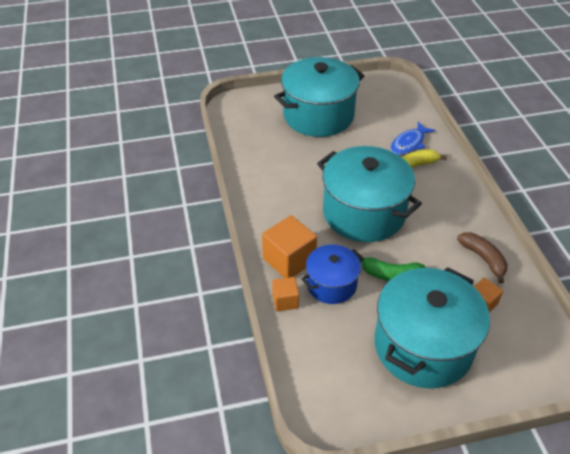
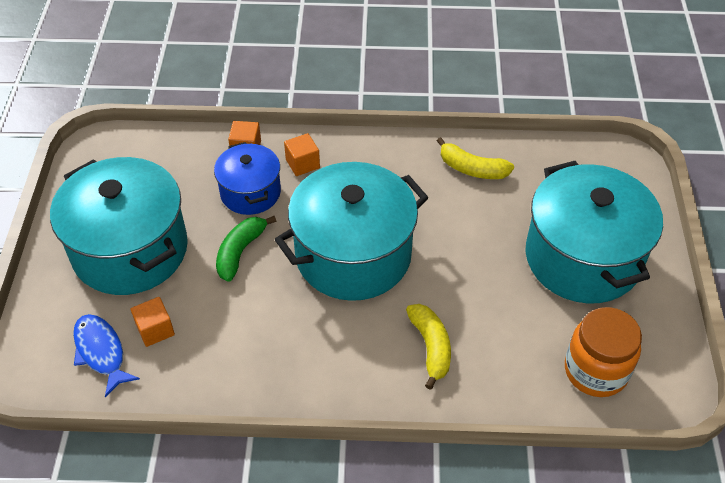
camera: 105 degrees right, 5 degrees up
orange cube [262,215,317,278] -> orange cube [284,133,320,176], size x0.57
blue fish [391,122,436,155] -> blue fish moved to [73,314,140,397]
brown banana [457,232,508,284] -> none
none -> yellow banana [437,137,514,179]
none -> orange jar [565,307,642,397]

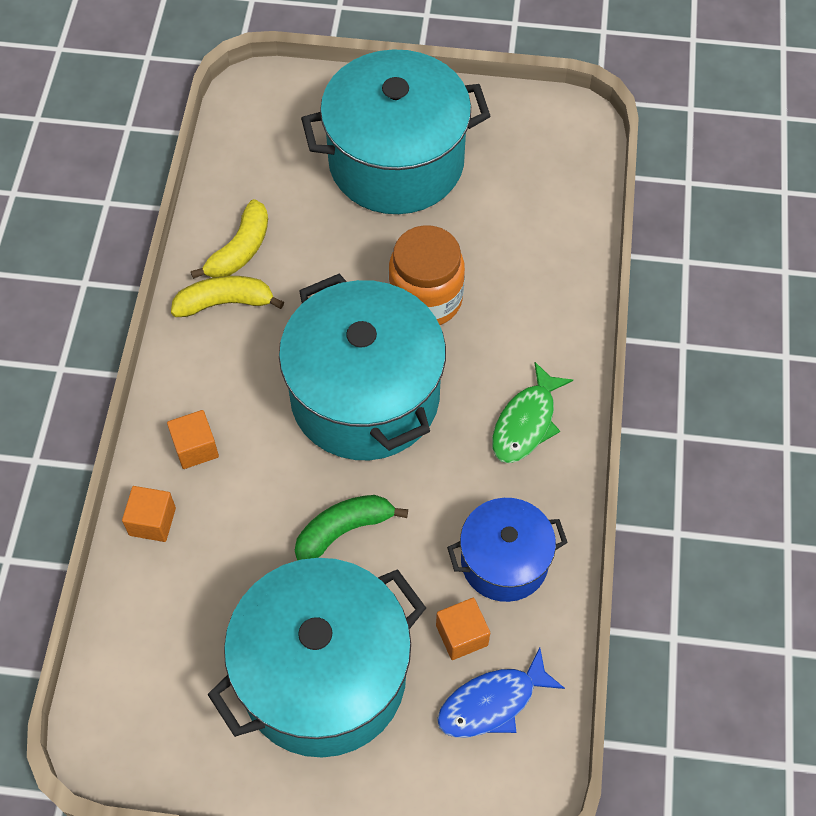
camera: 85 degrees left, 10 degrees up
blue pot [214,142,281,215] -> blue pot moved to [447,498,568,602]
green banana [216,216,276,282] -> green banana turned 120 degrees clockwise [295,495,408,561]
yellow banana [406,304,451,390] -> yellow banana moved to [171,276,284,317]
orange jar [565,307,642,397] -> orange jar moved to [389,225,465,325]
none -> green fish [492,362,573,463]

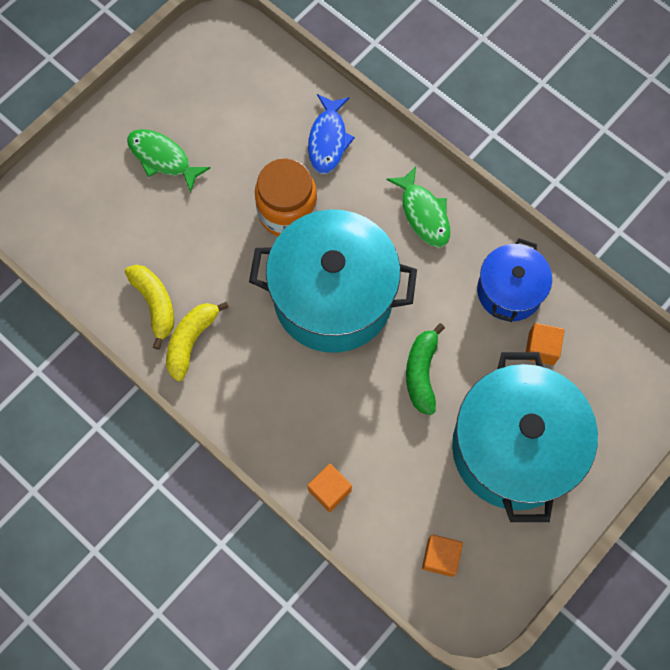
camera: 55 degrees left, 10 degrees up
orange cube [167,410,219,469] -> orange cube moved to [422,534,463,577]
turquoise pot [301,49,490,214] -> green fish [127,129,211,192]
blue fish [437,648,565,738] -> blue fish moved to [308,94,355,174]

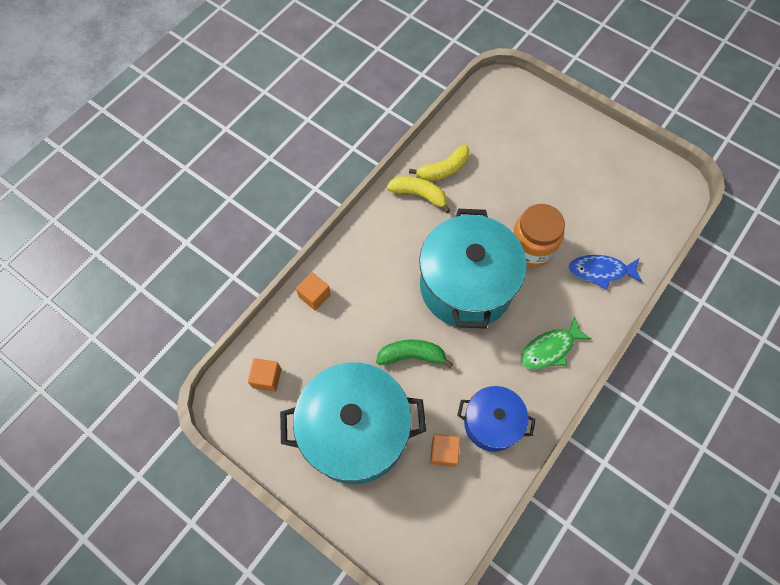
camera: 85 degrees right, 5 degrees down
green fish [127,129,211,192] -> none

